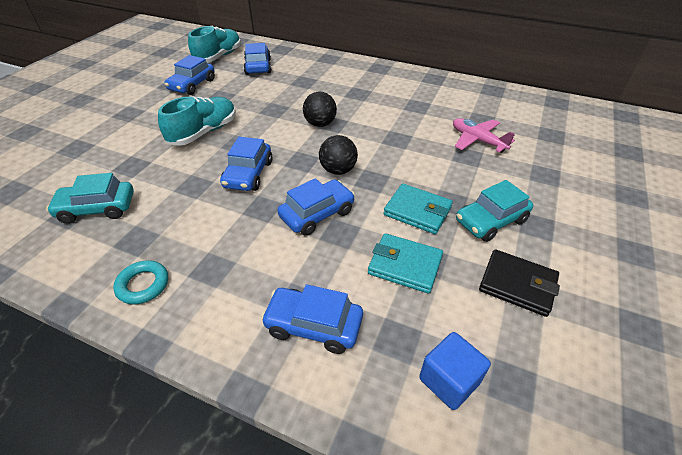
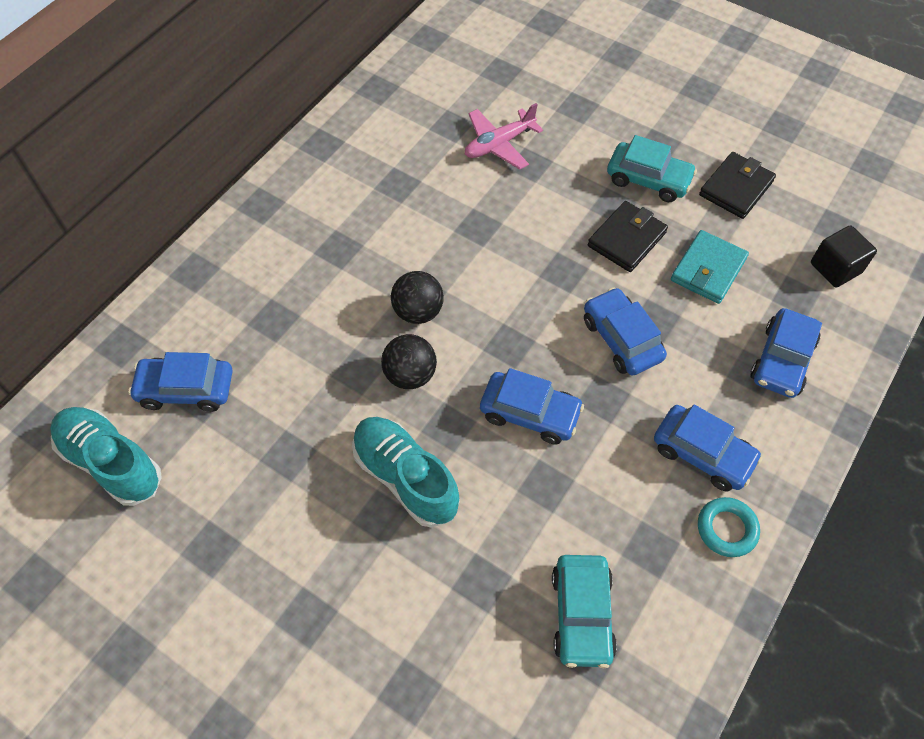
camera: 80 degrees left, 15 degrees up
blue car [165,55,215,95] -> blue car moved to [654,405,762,491]
black ball [319,135,358,175] -> black ball moved to [381,334,437,389]
turquoise wallet [383,183,453,234] -> black wallet [588,201,668,272]
blue cube [419,332,491,410] -> black cube [811,226,877,287]
turquoise car [456,180,533,242] -> turquoise car turned 45 degrees counterclockwise [607,135,697,202]

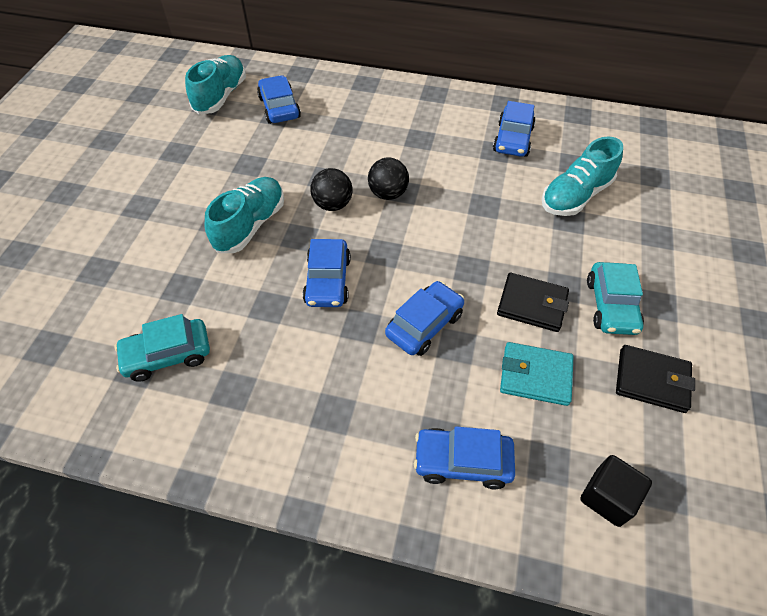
camera: 70 degrees right, 5 degrees down
pink plane [465,103,543,169] -> turquoise shoe [542,136,623,216]
blue car [654,405,762,491] -> blue car moved to [493,101,536,157]
turquoise ring [698,497,760,557] -> none

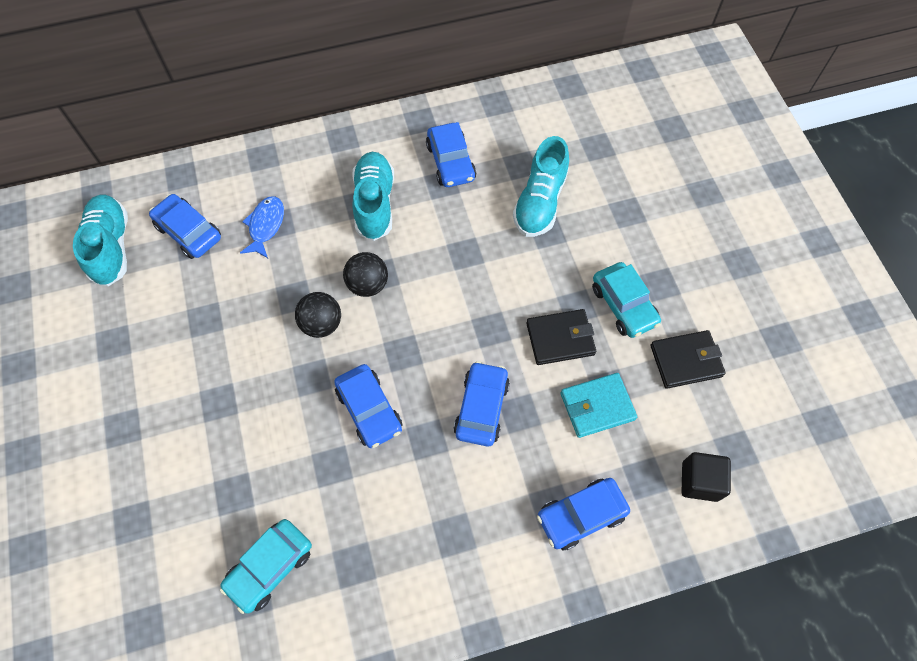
camera: 30 degrees left, 10 degrees up
turquoise shoe [205,177,284,253] -> turquoise shoe moved to [352,152,394,241]
none -> blue fish [240,196,284,258]

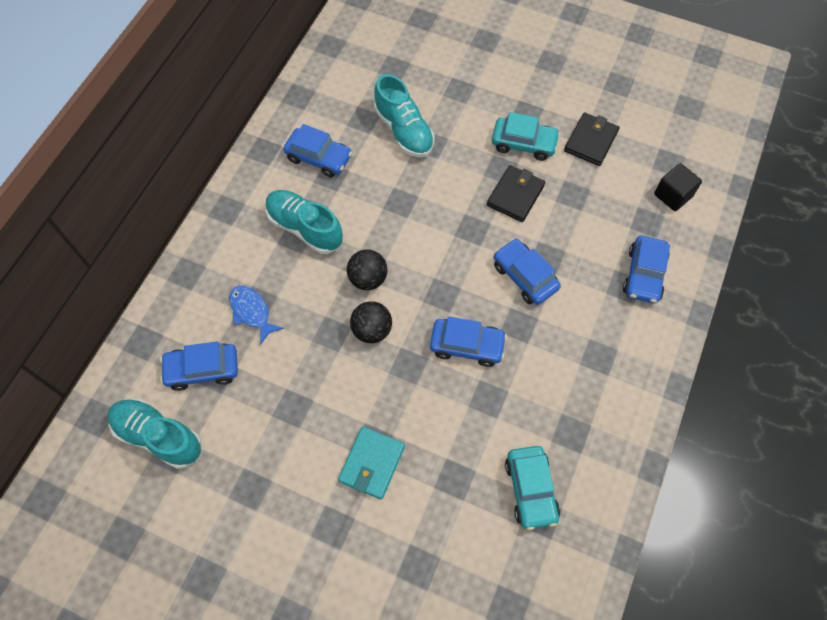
camera: 50 degrees left, 0 degrees up
turquoise wallet [560,373,637,438] -> turquoise wallet moved to [338,427,405,500]

